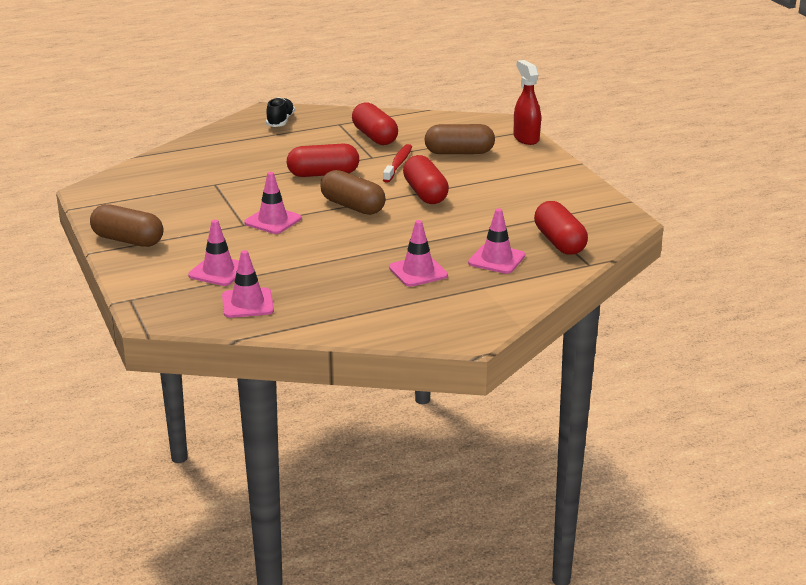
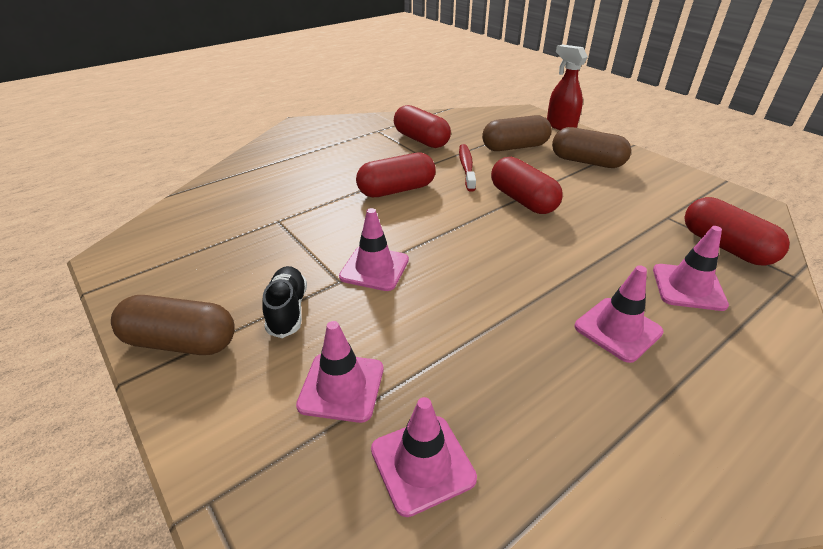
camera: 15 degrees left, 10 degrees up
black shoe [266,97,295,127] -> black shoe moved to [262,266,307,338]
brown capsule [320,170,386,215] -> brown capsule moved to [552,127,631,168]

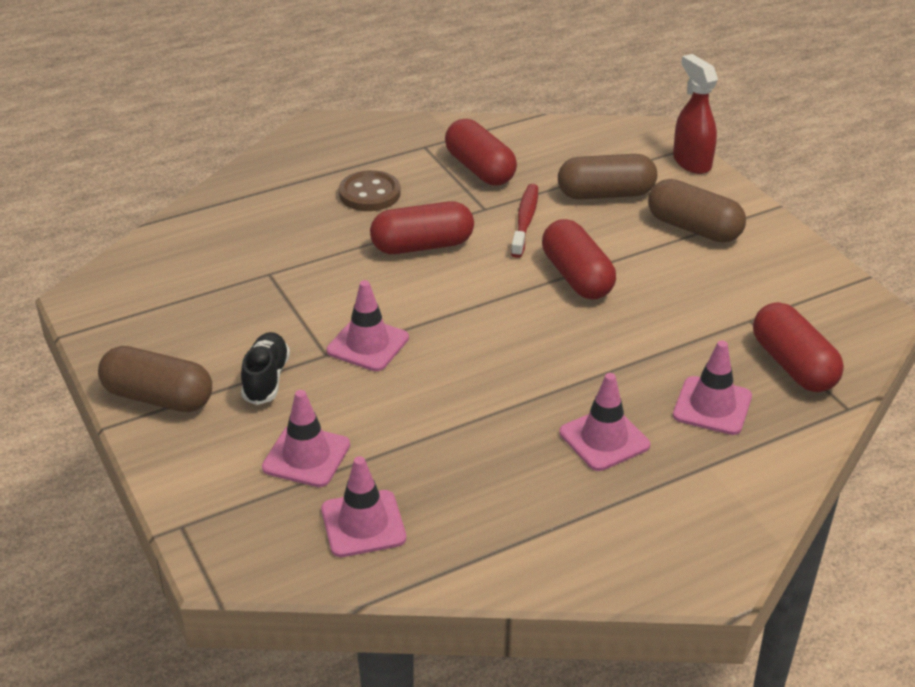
camera: 10 degrees right, 0 degrees up
none -> brown button [339,170,401,211]

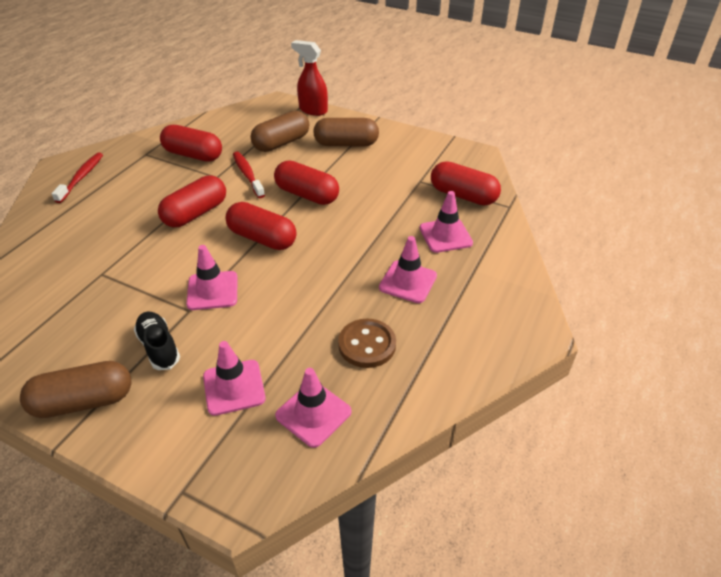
camera: 35 degrees left, 5 degrees up
brown button [339,170,401,211] -> brown button moved to [338,319,396,368]
none -> red toothbrush [51,153,103,203]
none -> red capsule [226,202,297,250]

